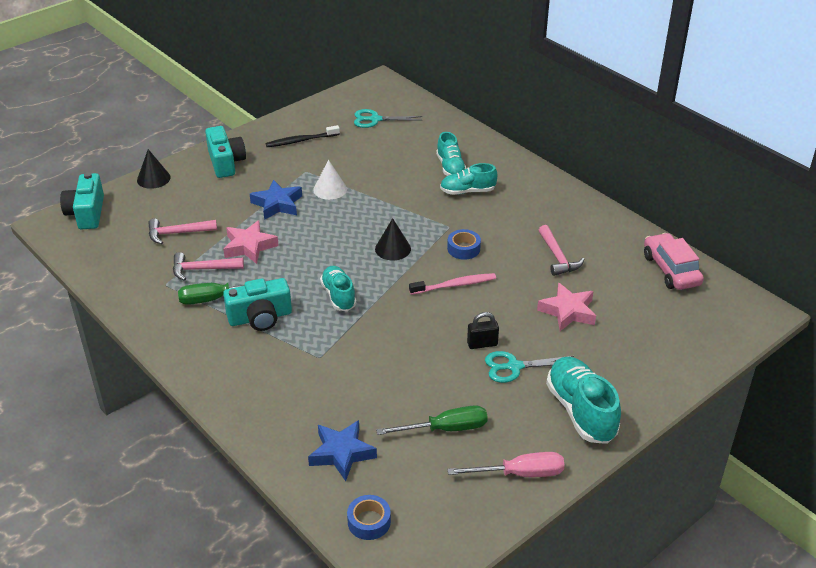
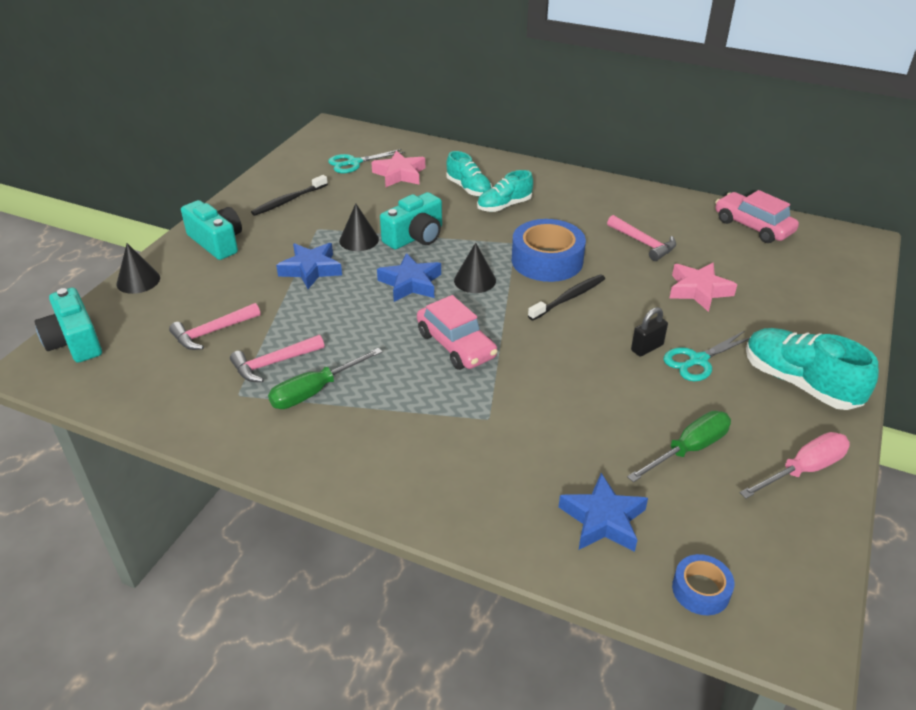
camera: 25 degrees left, 0 degrees up
pink star [223,220,279,264] -> pink star moved to [371,150,425,187]
turquoise camera [223,278,292,331] -> turquoise camera moved to [380,192,442,250]
white cone [313,160,347,200] -> black cone [339,203,379,251]
turquoise shoe [320,266,356,311] -> pink car [417,295,498,370]
pink toothbrush [409,273,496,295] -> black toothbrush [528,275,605,320]
blue tape [447,229,481,260] -> blue tape [512,219,586,282], size x1.92
none -> blue star [377,253,441,302]

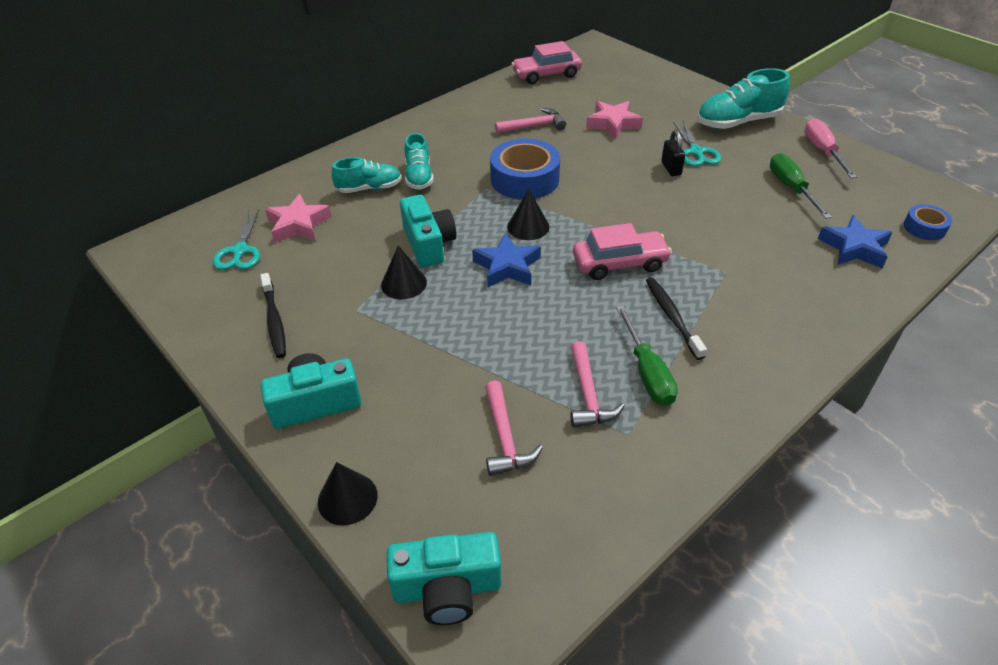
camera: 65 degrees left, 5 degrees up
blue star [276,243,342,289] -> none
black toothbrush [528,275,605,320] -> black toothbrush moved to [646,278,707,360]

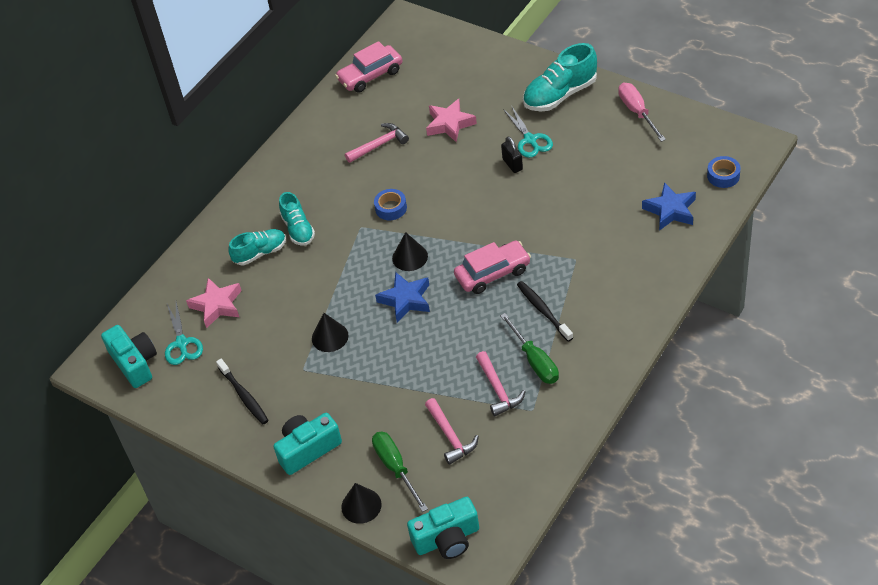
camera: 10 degrees left, 5 degrees up
turquoise camera [400,195,456,267] -> turquoise camera moved to [101,325,157,388]
blue tape [490,139,560,200] -> blue tape [374,189,407,220], size x0.52
green screwdriver [770,153,832,219] -> green screwdriver moved to [372,432,428,512]

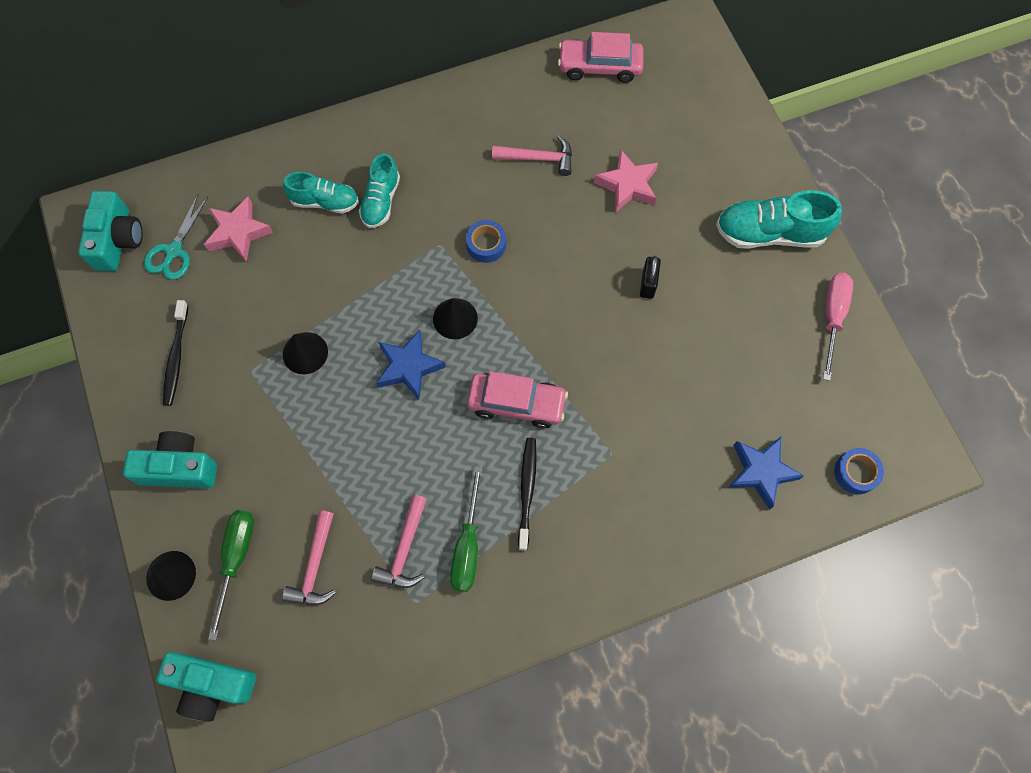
camera: 30 degrees right, 20 degrees up
turquoise scissors [503,105,553,158] -> none

